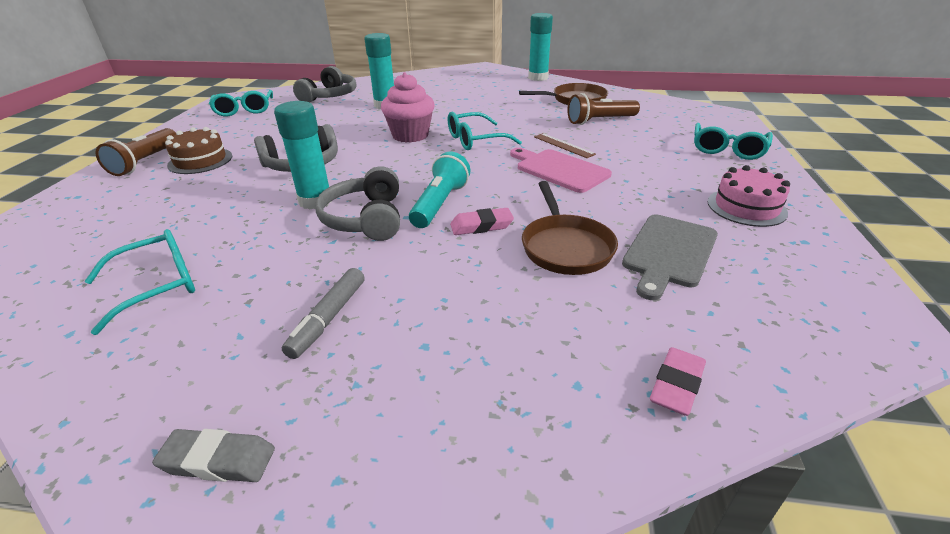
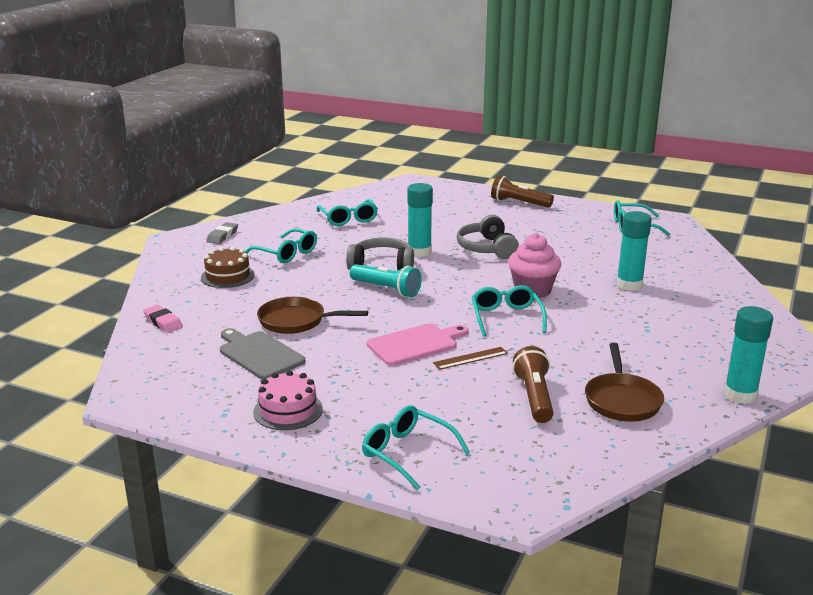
camera: 105 degrees right, 10 degrees down
brown cake [165,127,232,174] -> brown cake moved to [201,247,255,288]
grey marker [282,268,365,359] -> turquoise glasses [245,228,317,263]
grey headphones [293,66,356,102] -> none
pink eraser [450,208,514,235] -> none

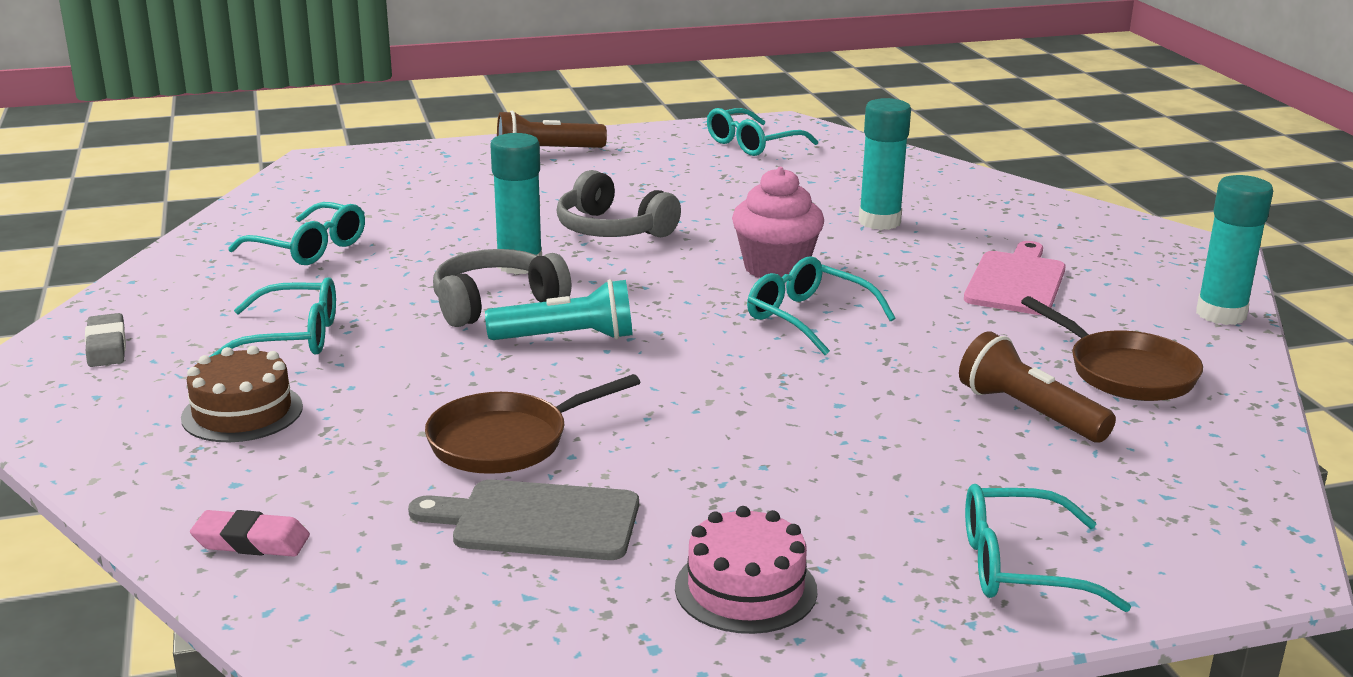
camera: 40 degrees left, 0 degrees up
pink cutting board [367,323,469,366] -> pink cutting board moved to [964,241,1066,315]
brown ruler [433,347,508,370] -> none

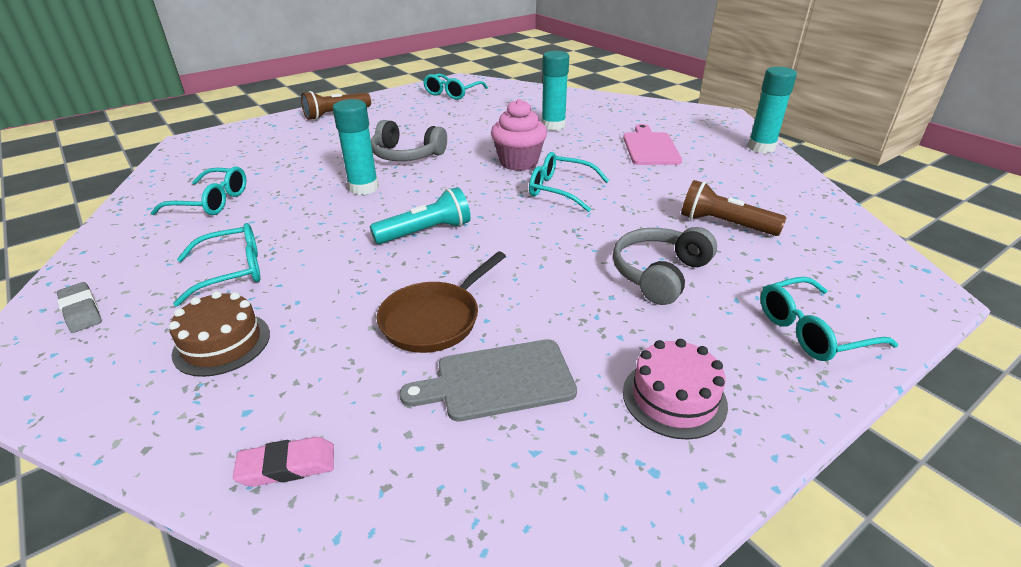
camera: 20 degrees left, 10 degrees up
grey headphones [433,249,572,327] -> grey headphones moved to [613,227,717,305]
brown pan [1021,296,1203,401] -> none

